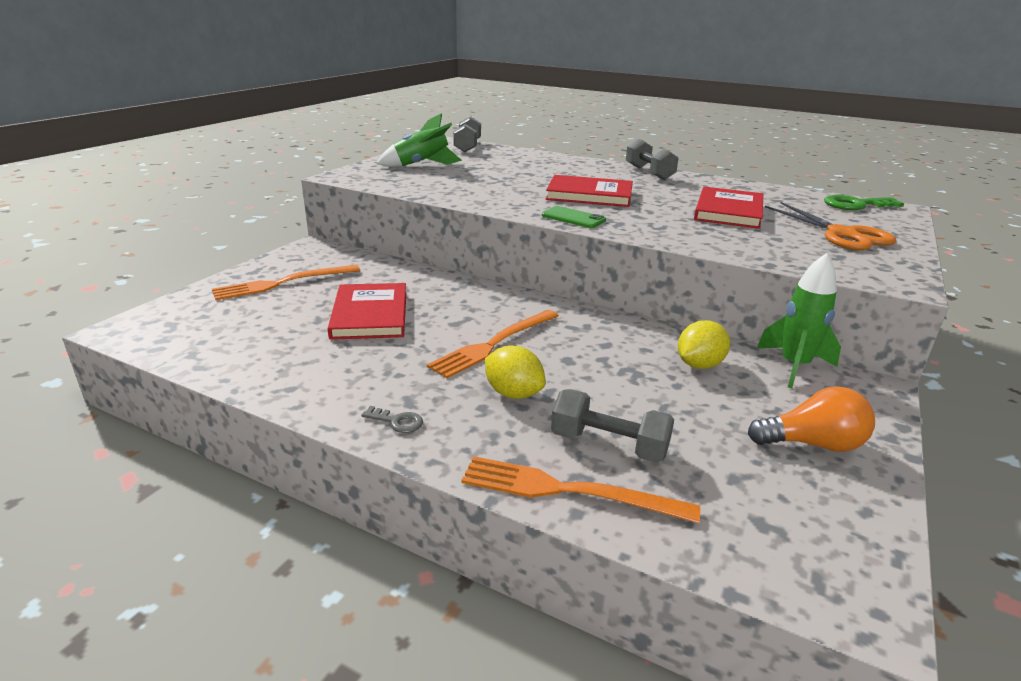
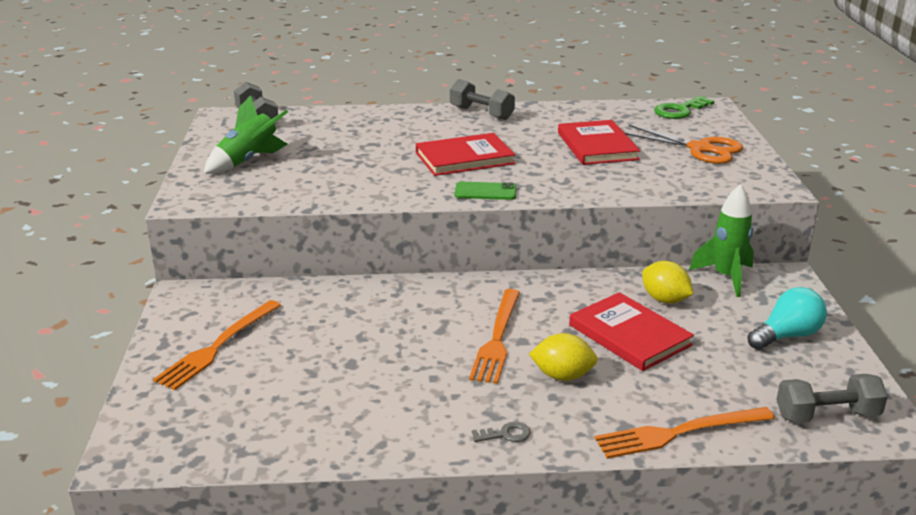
camera: 30 degrees left, 0 degrees up
red book [328,283,406,340] -> red book moved to [569,292,694,371]
grey dumbbell [551,389,674,463] -> grey dumbbell moved to [777,374,888,423]
yellow lemon [678,320,730,369] -> yellow lemon turned 60 degrees counterclockwise [642,261,693,303]
orange light bulb [748,386,875,452] -> turquoise light bulb [747,287,827,350]

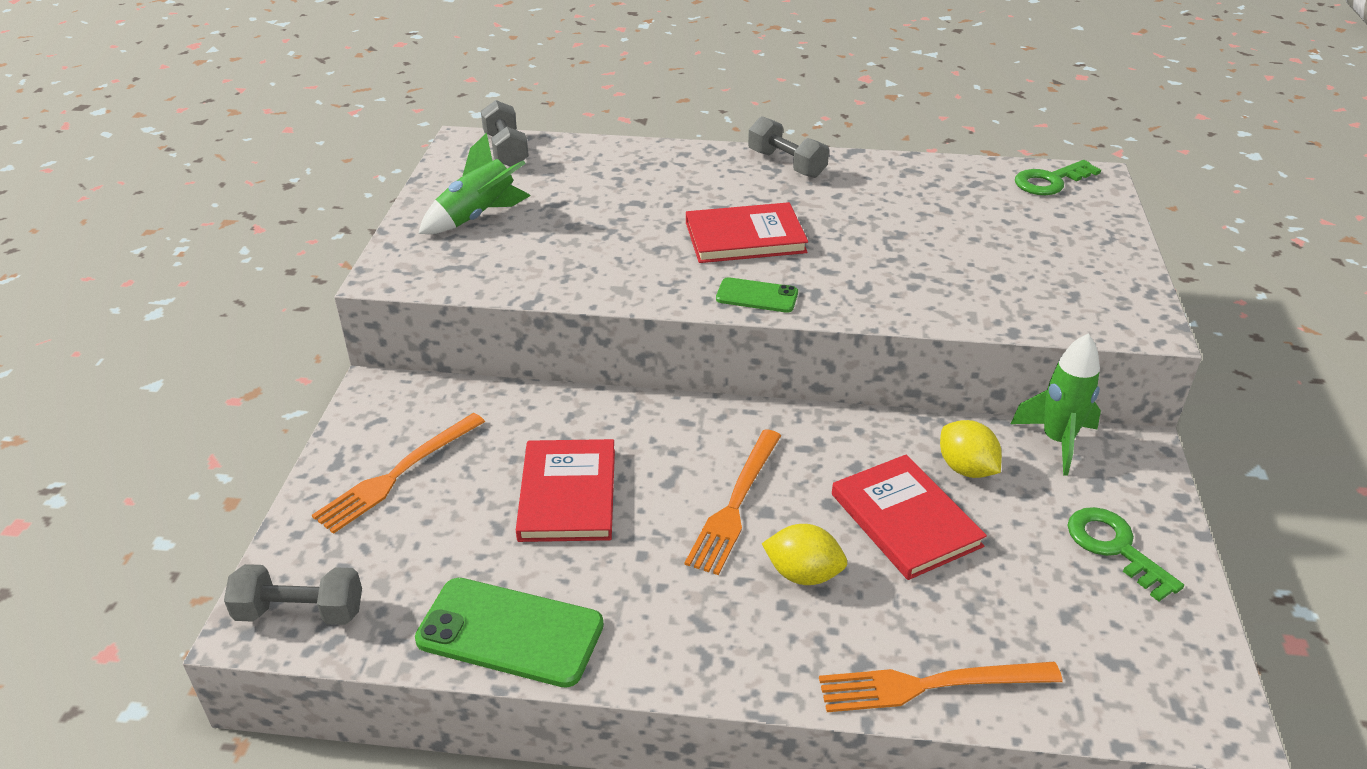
camera: 10 degrees right, 10 degrees up
grey key [472,422,531,442] -> none
red book [558,120,640,165] -> red book moved to [516,439,615,542]
orange scissors [625,125,743,164] -> none
turquoise light bulb [747,287,827,350] -> green key [1068,507,1184,602]
grey dumbbell [777,374,888,423] -> grey dumbbell moved to [224,564,362,625]
none -> green phone [415,578,604,688]

